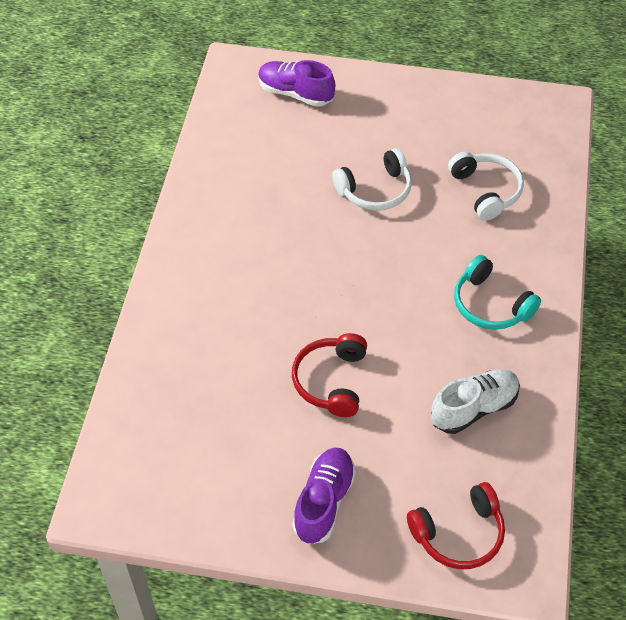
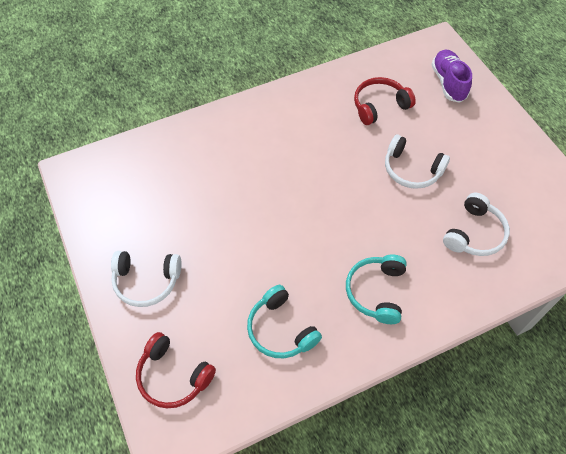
camera: 55 degrees right, 5 degrees up
red headphones [292,333,367,417] -> red headphones moved to [354,77,416,125]
purple shoe [292,448,356,544] -> white headphones [111,251,181,307]
white shoe [431,369,520,434] -> turquoise headphones [247,285,322,358]

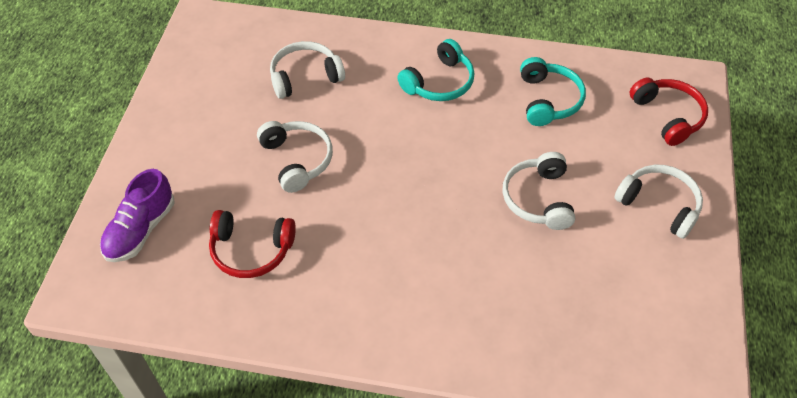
camera: 145 degrees left, 5 degrees down
none -> white headphones [502,152,575,230]

